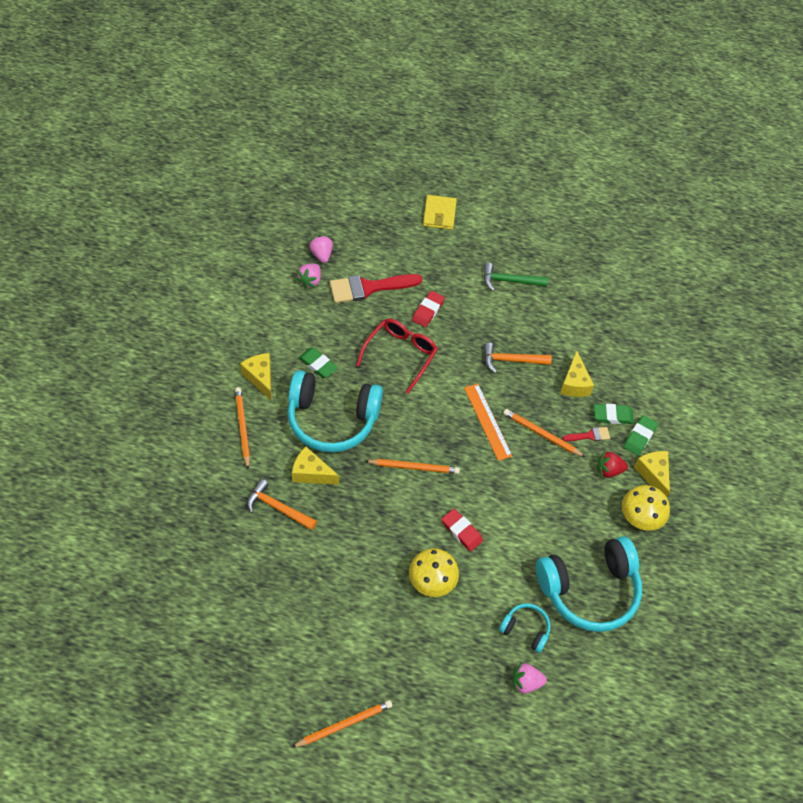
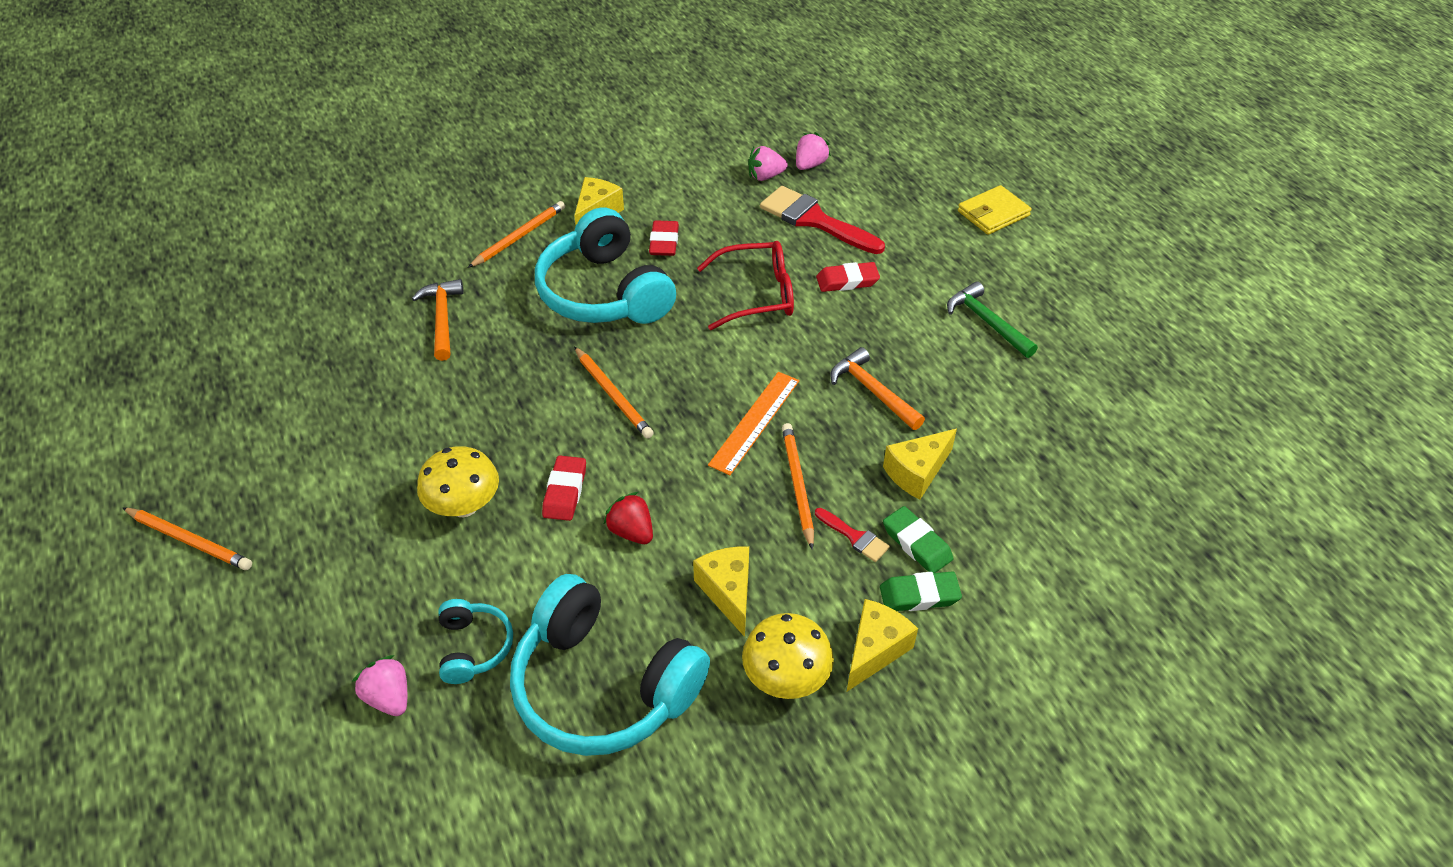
camera: 55 degrees right, 10 degrees down
yellow cheese [292,447,339,485] -> yellow cheese moved to [693,546,749,637]
green eraser [298,347,338,378] -> red eraser [649,221,679,256]
red strawberry [597,451,628,478] -> red strawberry moved to [603,492,653,544]

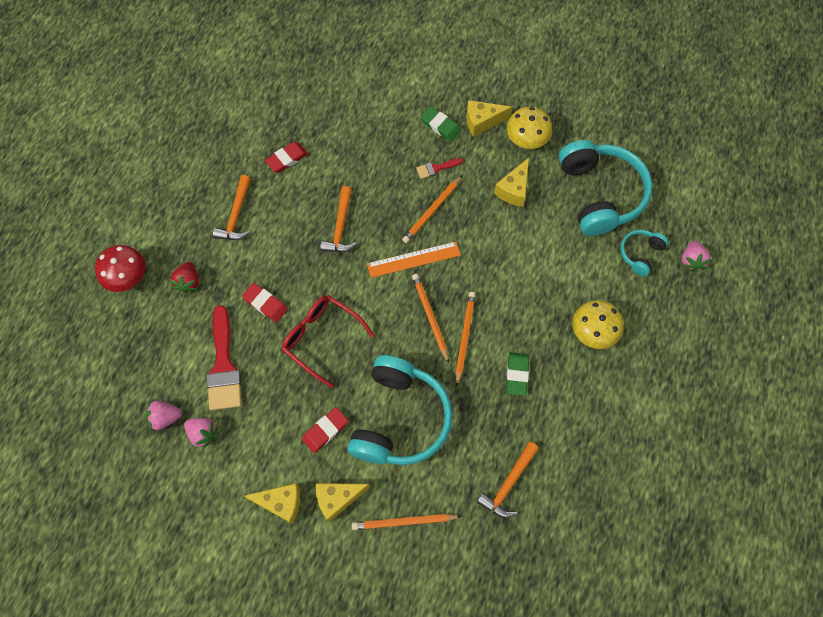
camera: 135 degrees left, 20 degrees up
orange pencil [122,507,252,570] -> orange pencil moved to [412,274,449,363]
red eraser [542,455,586,521] -> red eraser moved to [265,142,308,173]
red strawberry [603,492,653,544] -> red strawberry moved to [169,262,199,293]
red brush [815,508,890,562] -> red brush turned 105 degrees counterclockwise [416,158,463,179]
yellow cheese [883,429,957,500] -> yellow cheese moved to [244,483,300,524]
green eraser [883,506,954,573] -> green eraser moved to [506,352,529,396]
green hammer [947,281,1038,358] -> orange hammer [213,175,251,240]
yellow wallet [958,185,1032,235] -> red mushroom [95,245,146,292]

